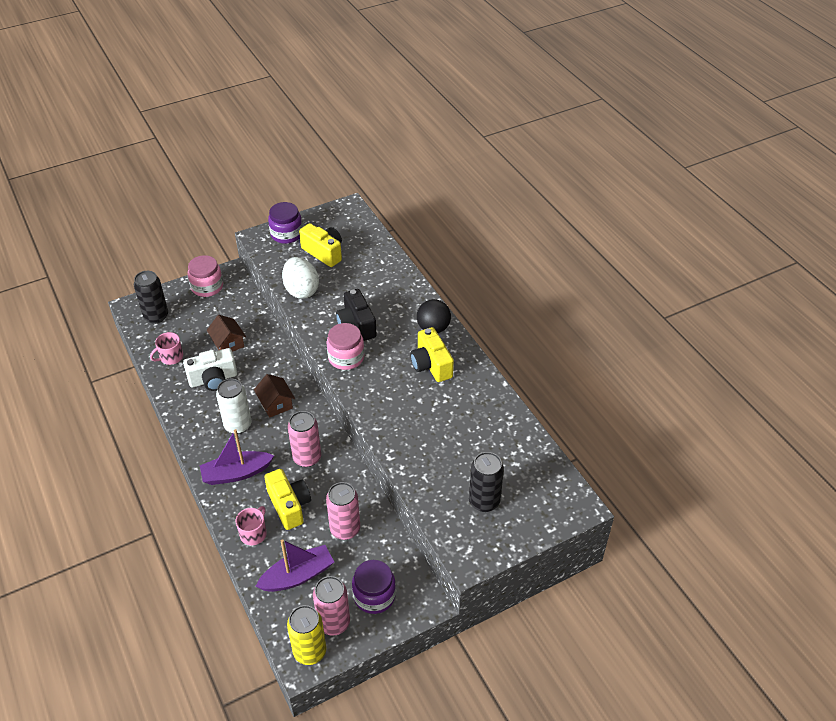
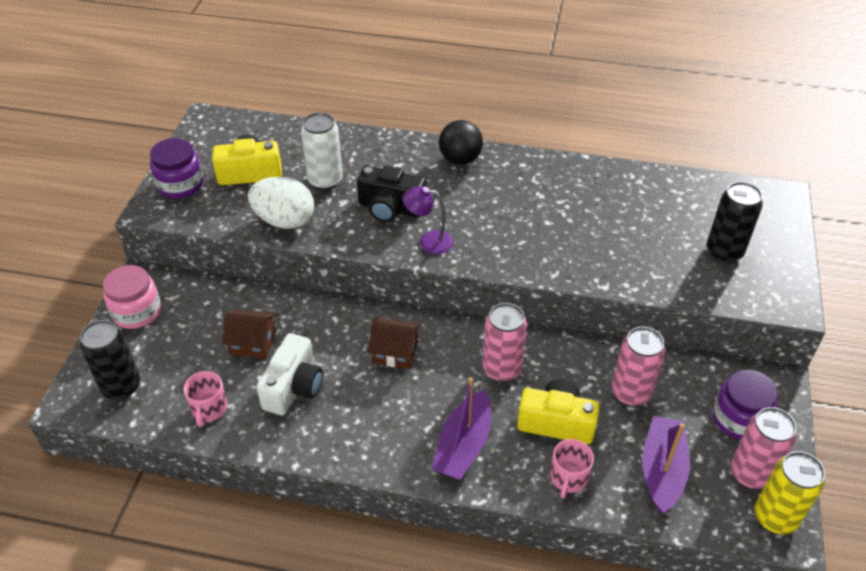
camera: 50 degrees left, 0 degrees up
white can [216,379,251,434] -> white can moved to [301,112,343,190]
pink mug [236,506,267,545] -> pink mug turned 135 degrees counterclockwise [550,439,594,499]
pink jar [327,323,365,370] -> purple lamp [403,186,453,254]
yellow camera [410,327,454,382] -> none

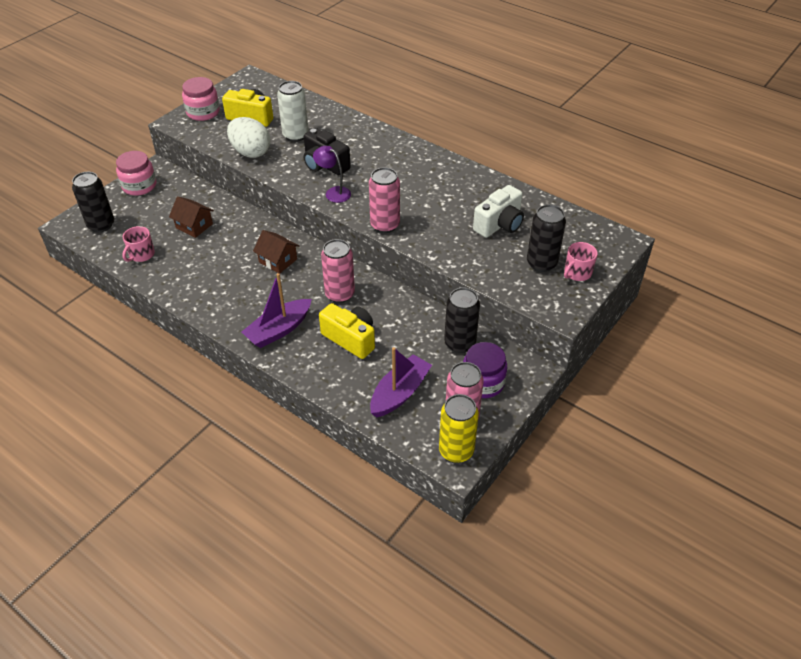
camera: 25 degrees right, 0 degrees up
purple jar [150,138,203,199] -> pink jar [182,77,220,121]
white camera [256,333,323,415] -> white camera moved to [473,185,524,238]
black ball [439,120,483,165] -> none
pink mug [550,439,594,499] -> pink mug moved to [564,242,598,281]
pink can [612,327,665,406] -> pink can moved to [369,167,400,233]
none -> black can [444,288,480,353]

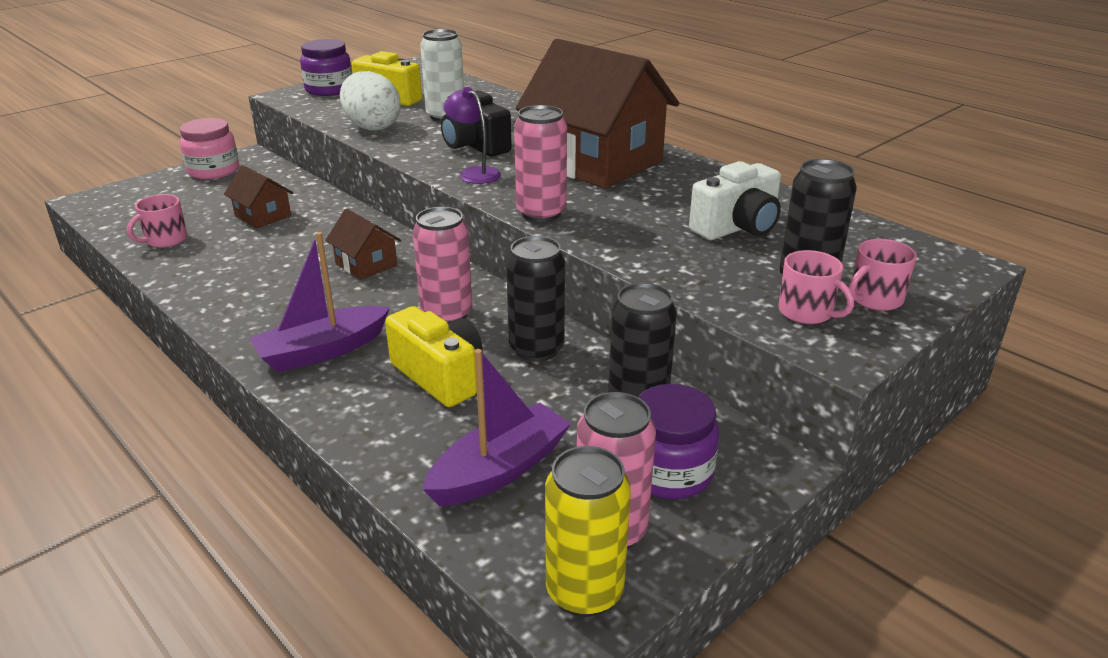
camera: 10 degrees right, 15 degrees down
black can [72,172,114,232] -> black can moved to [506,236,565,362]
pink jar [182,77,220,121] -> purple jar [300,39,352,96]
none -> brown house [516,39,679,189]
none -> pink mug [778,250,854,324]

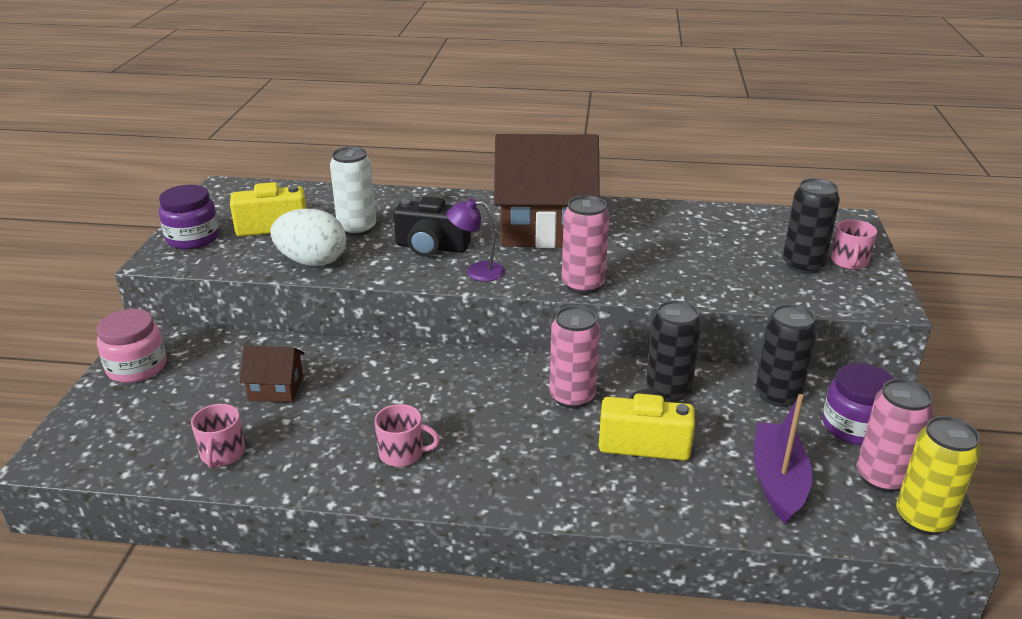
camera: 40 degrees left, 0 degrees up
purple boat [249,232,390,372] -> none
brown house [325,209,401,280] -> none
white camera [689,161,781,240] -> none
pink mug [778,250,854,324] -> pink mug moved to [374,404,440,467]

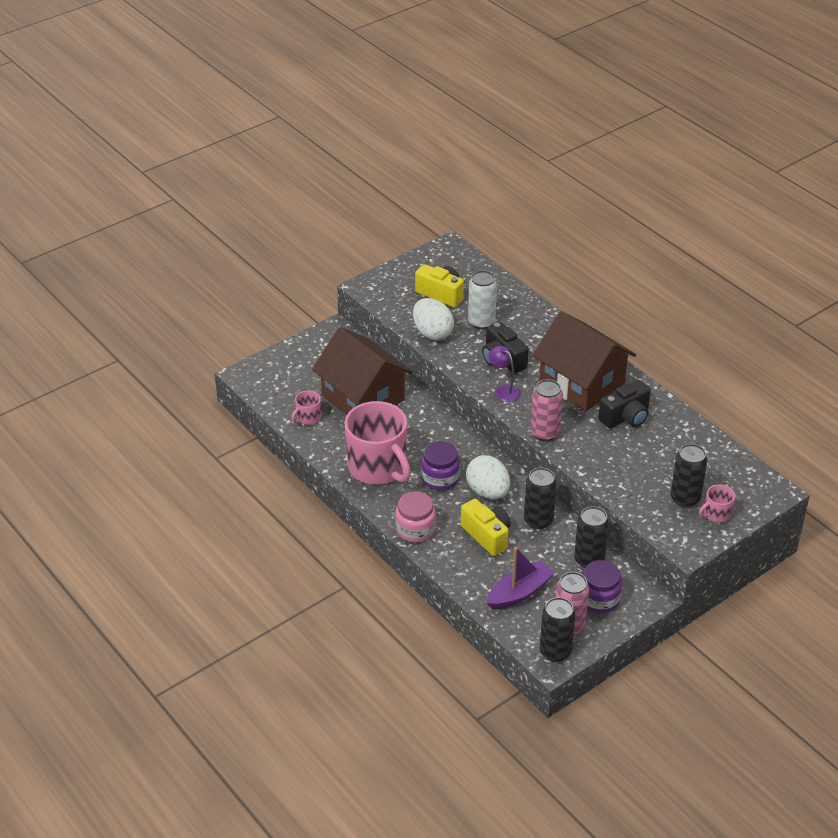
camera: 45 degrees right, 10 degrees up
pink jar [97,309,166,383] -> pink jar moved to [395,492,436,542]
purple jar [159,185,219,249] -> purple jar moved to [421,441,460,490]
brown house [239,346,305,402] -> brown house [312,327,413,415], size x2.26
pink mug [374,404,440,467] -> pink mug [345,401,411,485], size x2.33
pink can [550,306,600,409] -> white egg [466,455,510,499]
yellow can [896,416,981,535] -> black can [540,597,576,662]
none -> black camera [598,380,651,428]

